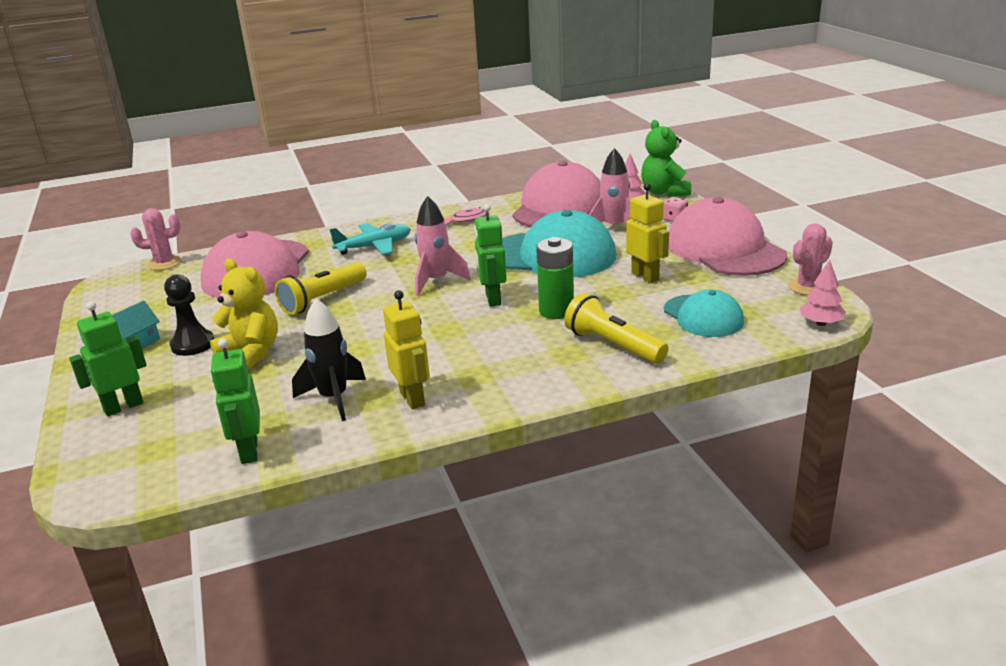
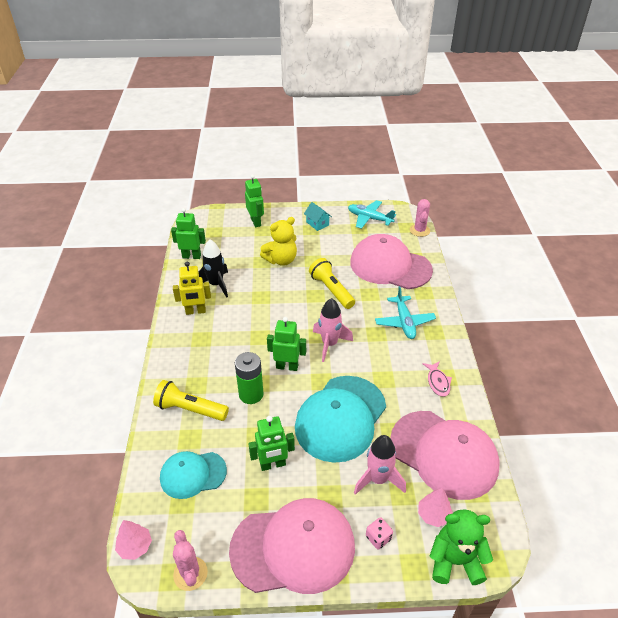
camera: 105 degrees right, 15 degrees up
black pawn [164,274,214,356] -> none
yellow flashlight [564,293,668,364] -> yellow flashlight turned 135 degrees counterclockwise [153,380,229,421]
yellow robot [626,183,669,283] -> green robot [248,416,295,471]
none -> turquoise plane [348,200,396,229]

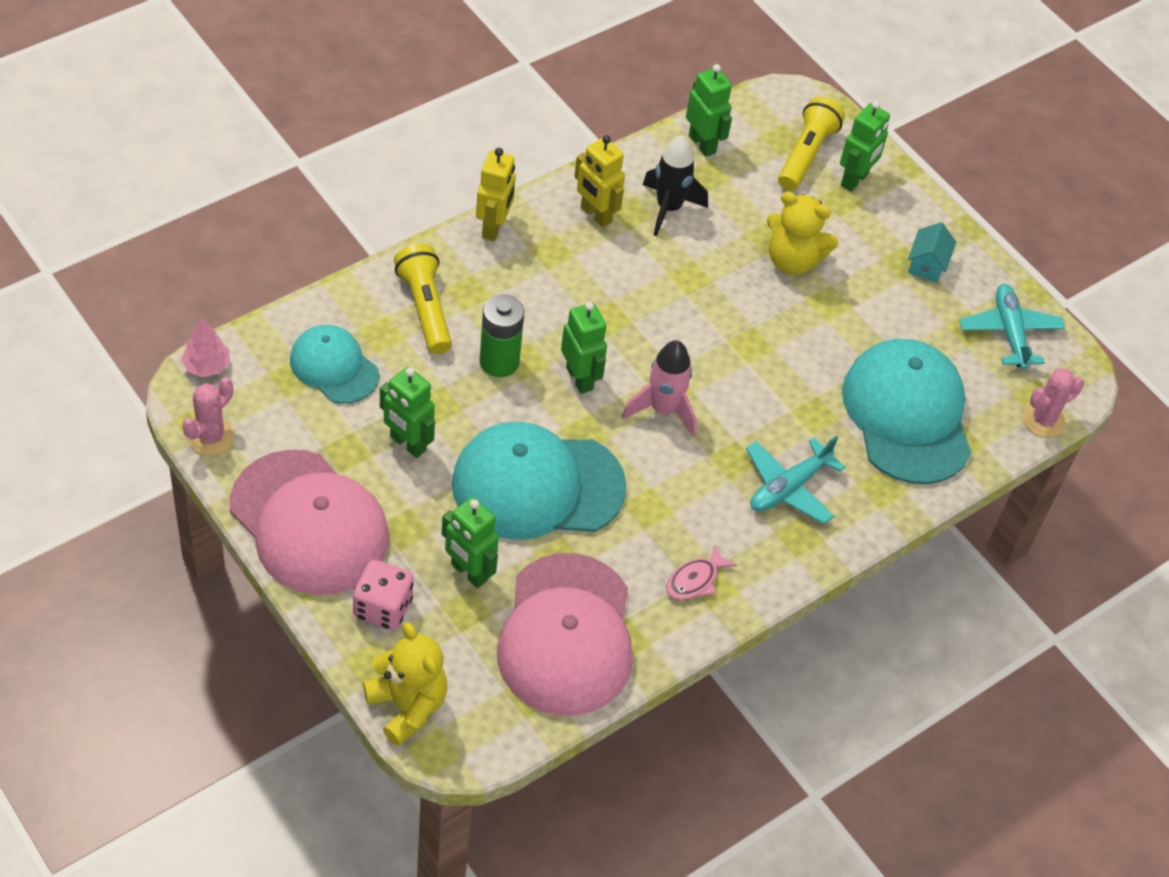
camera: 50 degrees right, 10 degrees up
yellow flashlight [309,258,355,309] -> yellow flashlight moved to [778,97,845,191]
pink cap [350,234,433,289] -> turquoise cap [842,339,972,484]
pink rocket [354,435,406,495] -> green robot [442,497,499,588]
pink dice [366,517,393,550] -> pink dice [353,560,414,630], size x1.64
pink tree [418,488,453,527] -> none
green teddy bear [430,509,493,585] -> yellow teddy bear [363,622,447,746]
none -> yellow robot [476,148,516,241]

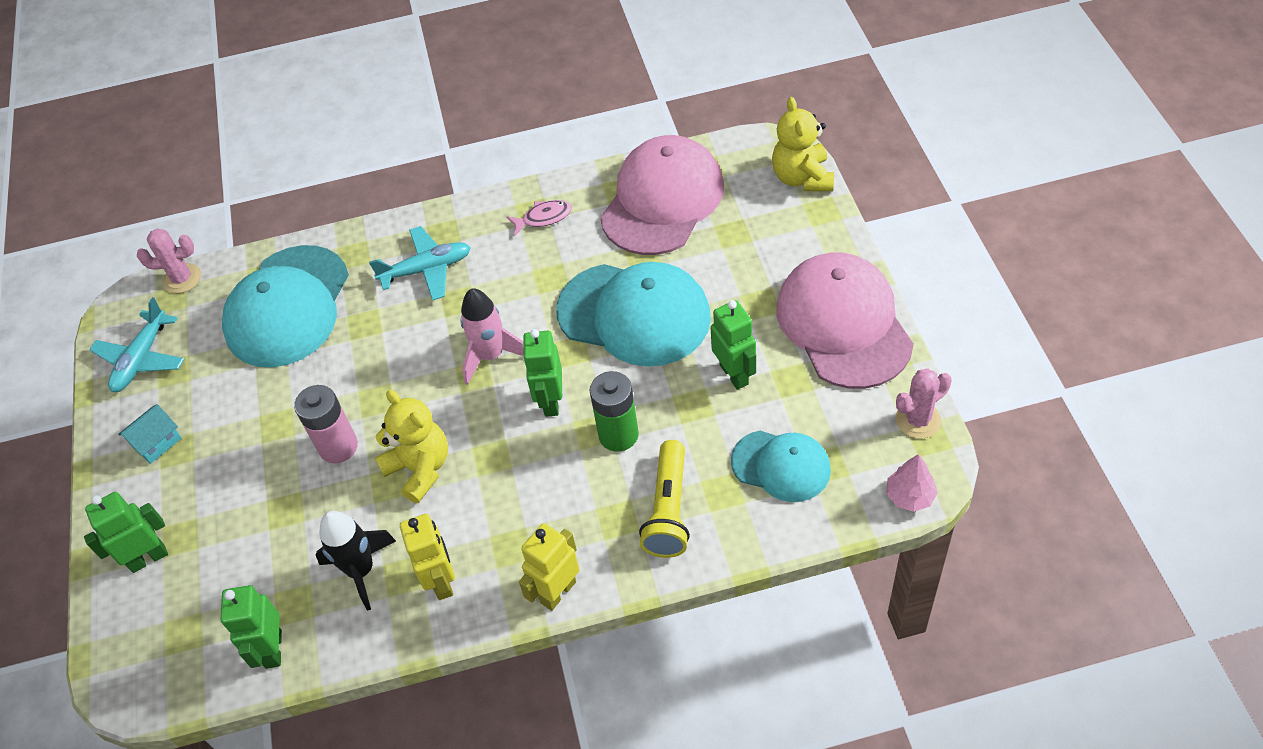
camera: 145 degrees left, 0 degrees up
turquoise cap [290,325,379,404] -> turquoise cap turned 45 degrees counterclockwise [731,431,831,502]
pink dice [353,560,414,630] -> none
green robot [442,497,499,588] -> none
yellow teddy bear [767,192,838,274] -> yellow teddy bear moved to [375,390,448,503]
yellow flashlight [778,97,845,191] -> none
none -> pink battery [294,385,358,463]

